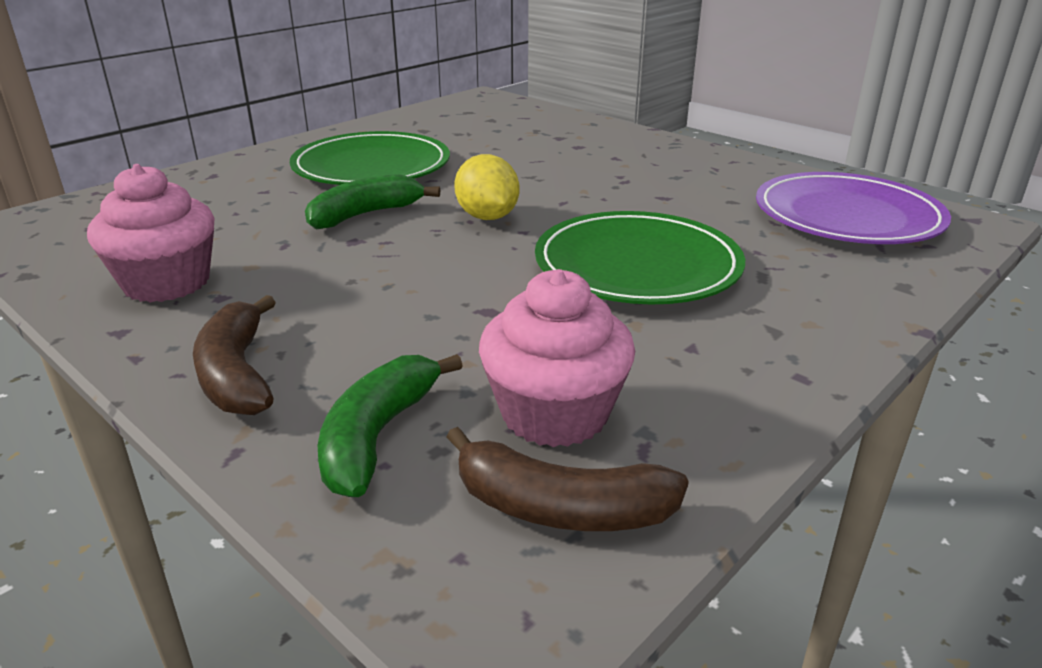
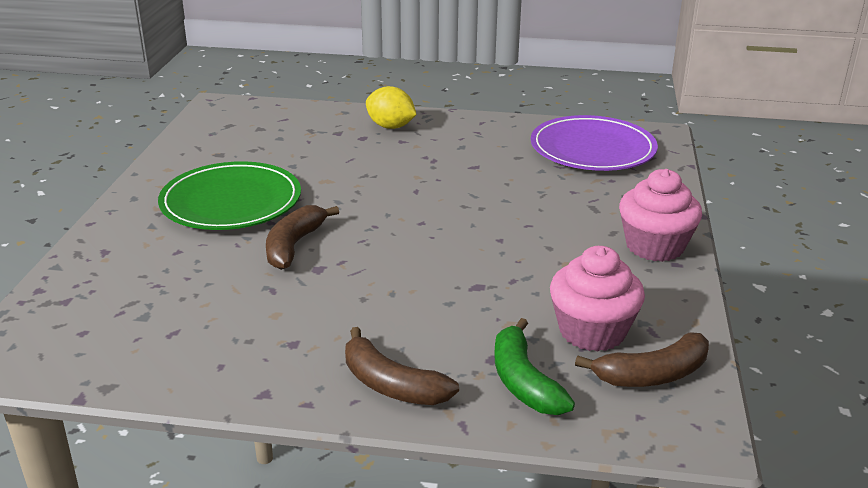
camera: 35 degrees left, 0 degrees up
pink cupcake [87,164,214,302] -> pink cupcake moved to [619,169,702,262]
green banana [305,174,440,230] -> brown banana [266,205,339,270]
yellow lemon [454,154,519,220] -> yellow lemon moved to [366,86,417,129]
green plate [535,211,745,304] -> none

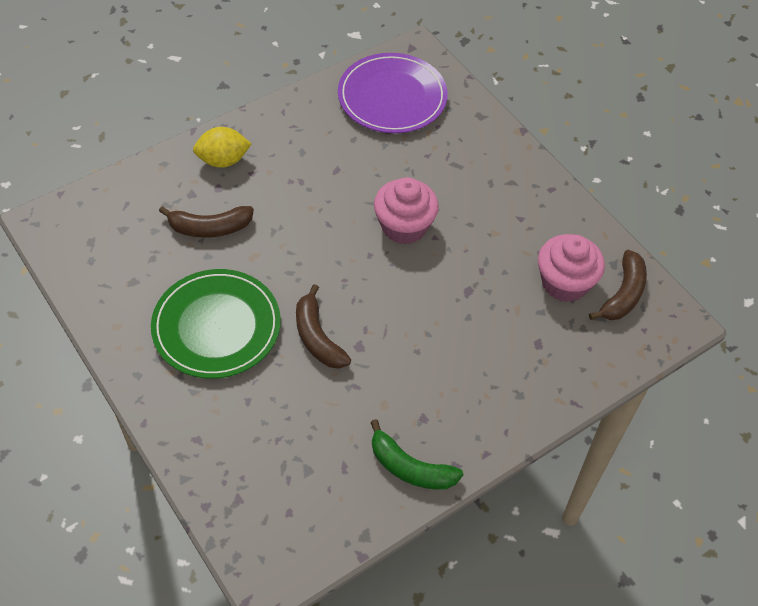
camera: 45 degrees left, 25 degrees up
brown banana [345,327,459,405] -> brown banana moved to [159,206,254,238]
green banana [494,318,575,415] -> green banana moved to [370,419,463,490]
pink cupcake [619,169,702,262] -> pink cupcake moved to [374,177,439,244]

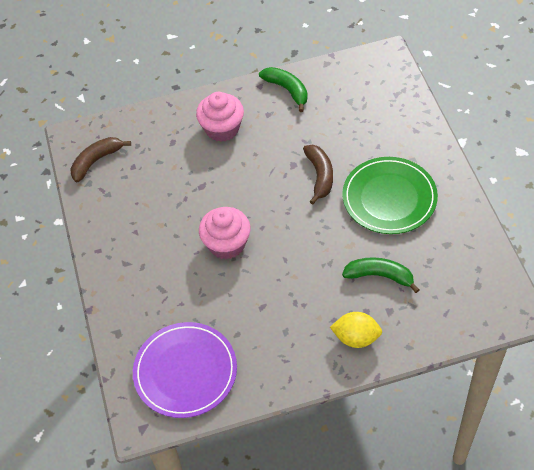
camera: 155 degrees left, 0 degrees up
brown banana [159,206,254,238] -> green banana [342,257,420,293]
pink cupcake [538,234,605,302] -> pink cupcake moved to [196,92,244,142]

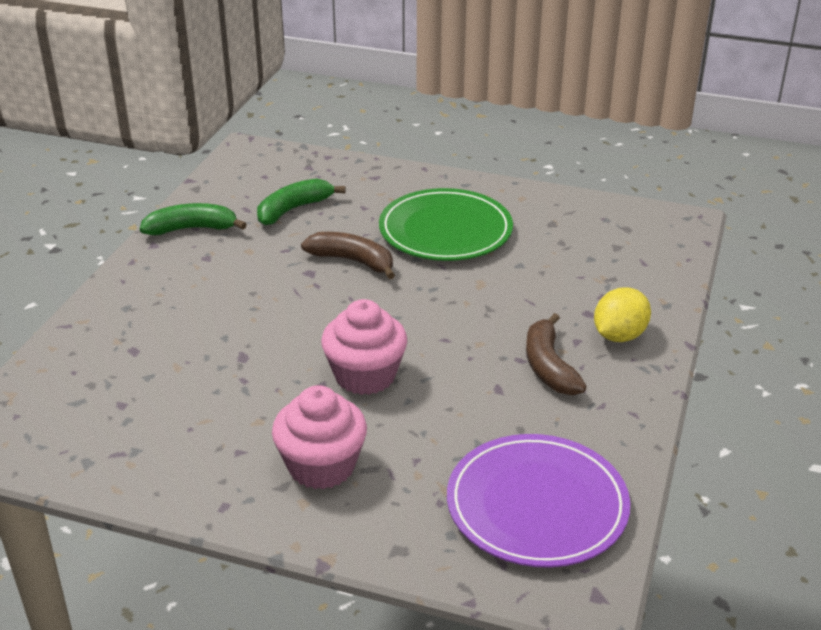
camera: 60 degrees left, 20 degrees down
brown banana [71,137,131,182] -> brown banana moved to [526,313,587,395]
pink cupcake [196,92,244,142] -> pink cupcake moved to [272,385,367,489]
green banana [342,257,420,293] -> green banana moved to [257,179,346,225]

